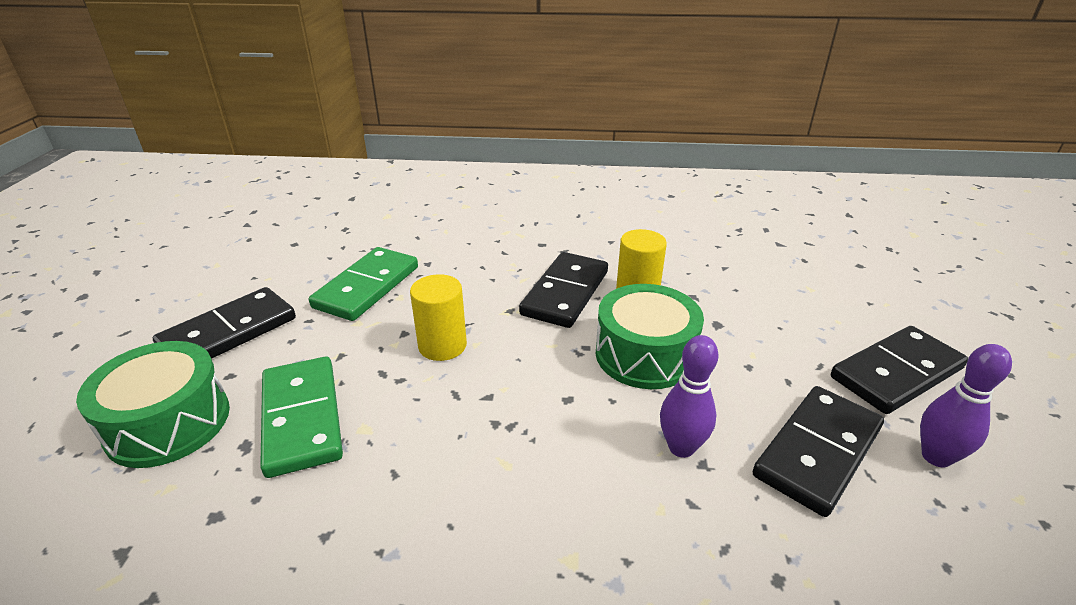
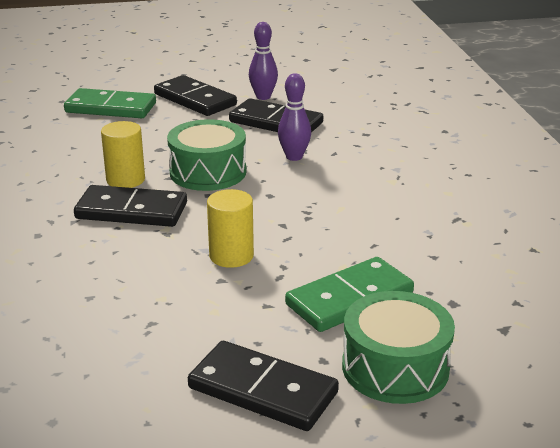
camera: 105 degrees left, 5 degrees down
green domino [309,247,418,321] -> green domino moved to [64,88,156,118]

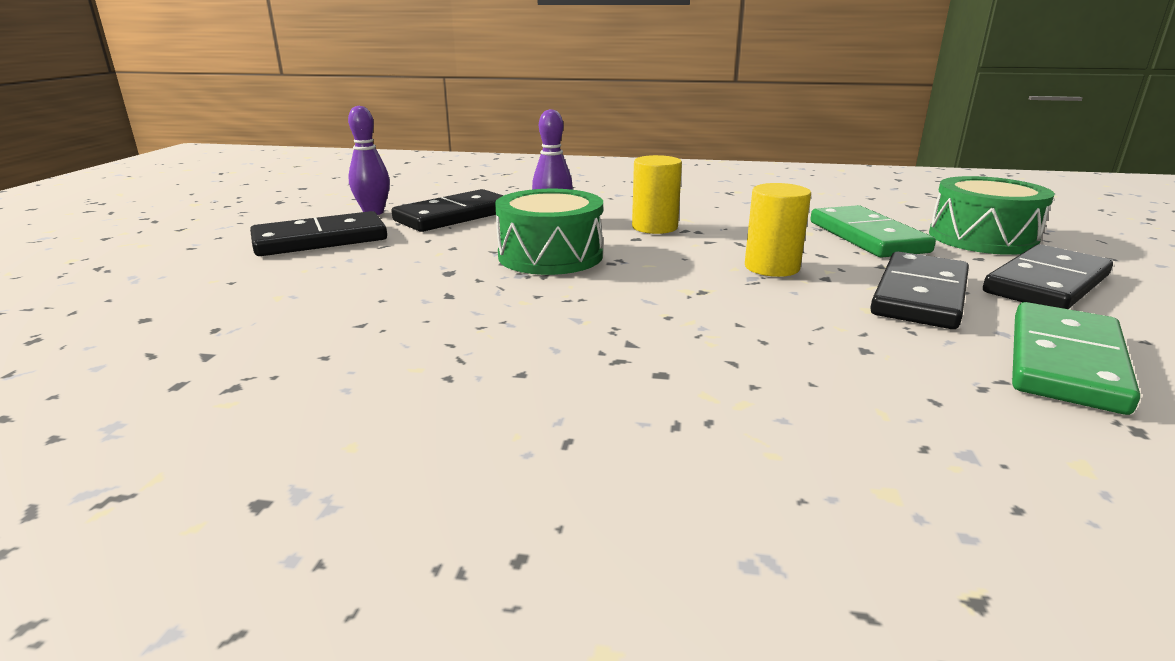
camera: 70 degrees left, 5 degrees down
green domino [64,88,156,118] -> green domino moved to [1012,302,1140,415]
black domino [74,185,187,227] -> black domino moved to [870,252,969,329]
yellow cylinder [101,121,145,188] -> yellow cylinder moved to [632,155,682,234]

